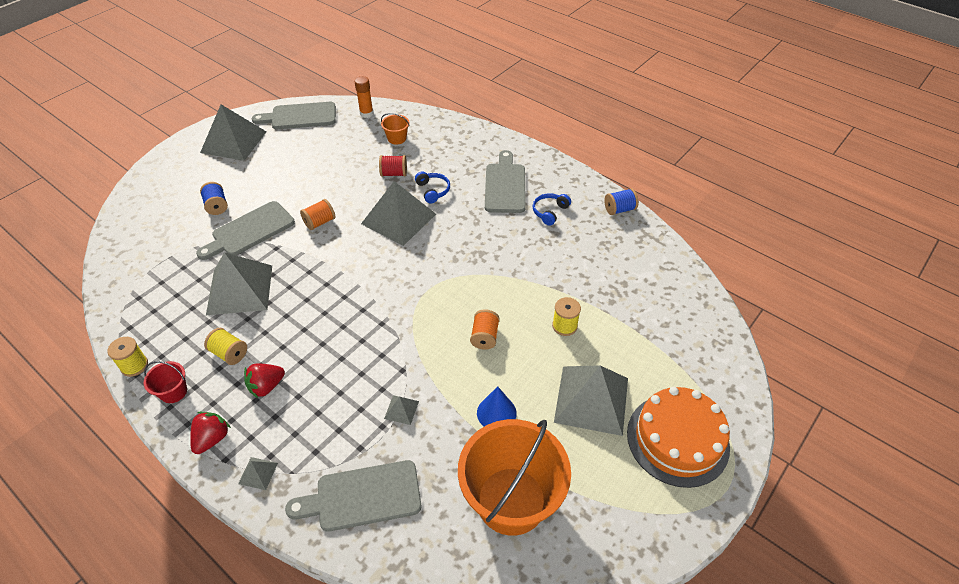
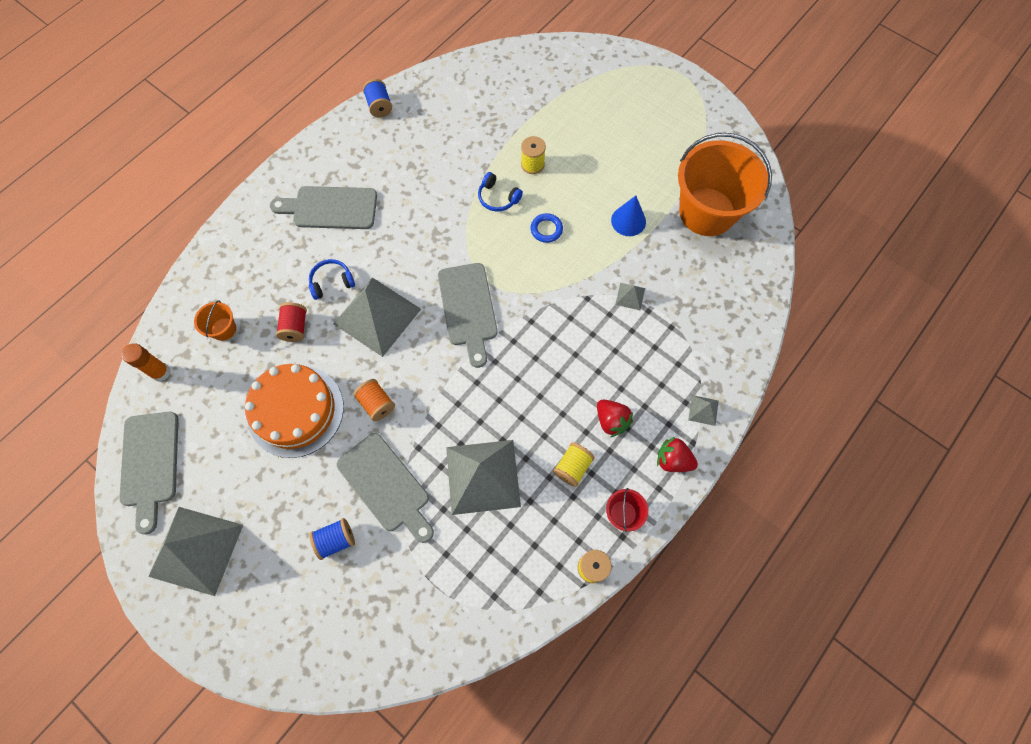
camera: 90 degrees left, 20 degrees up
grey cutting board [285,460,421,532] -> grey cutting board moved to [438,263,498,368]
orange spool [470,309,500,350] -> blue ring [531,213,563,243]
blue headphones [533,193,571,226] -> blue headphones moved to [478,172,523,212]
grey pyramid [554,365,628,436] -> none
orange cake [627,387,730,488] -> orange cake moved to [245,364,344,458]

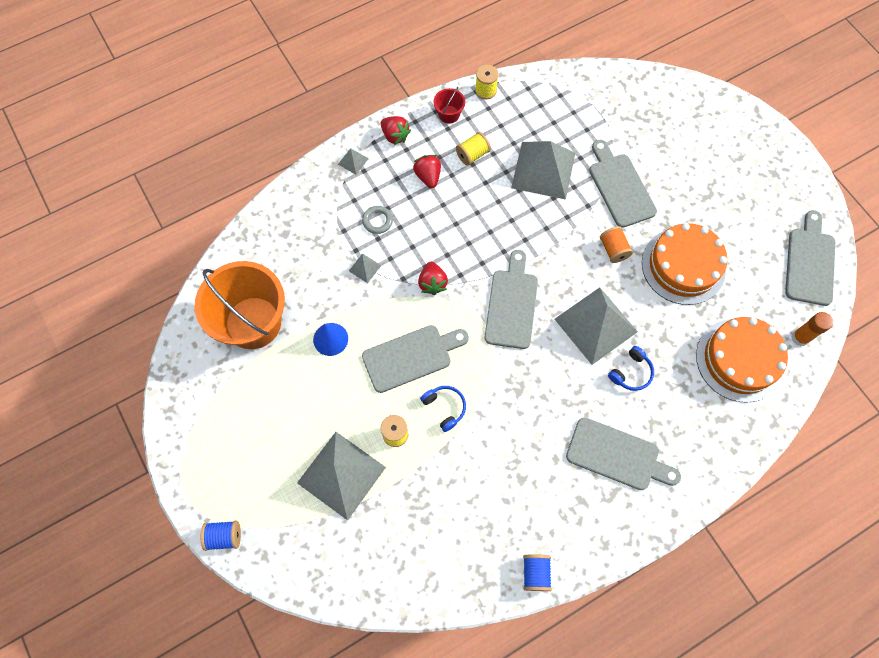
camera: 160 degrees left, 0 degrees up
grey pyramid [148,507,243,596] -> grey pyramid moved to [297,432,386,520]
orange bucket [194,300,236,341] -> orange cake [696,317,788,403]
red spool [276,302,307,342] -> none
blue headphones [309,259,355,300] -> blue headphones turned 45 degrees counterclockwise [608,346,654,391]
blue spool [309,518,355,560] -> blue spool moved to [201,520,241,551]
blue ring [531,213,563,243] -> grey cutting board [362,325,469,393]
none -> grey ring [362,206,393,234]
none -> red strawberry [418,262,448,295]

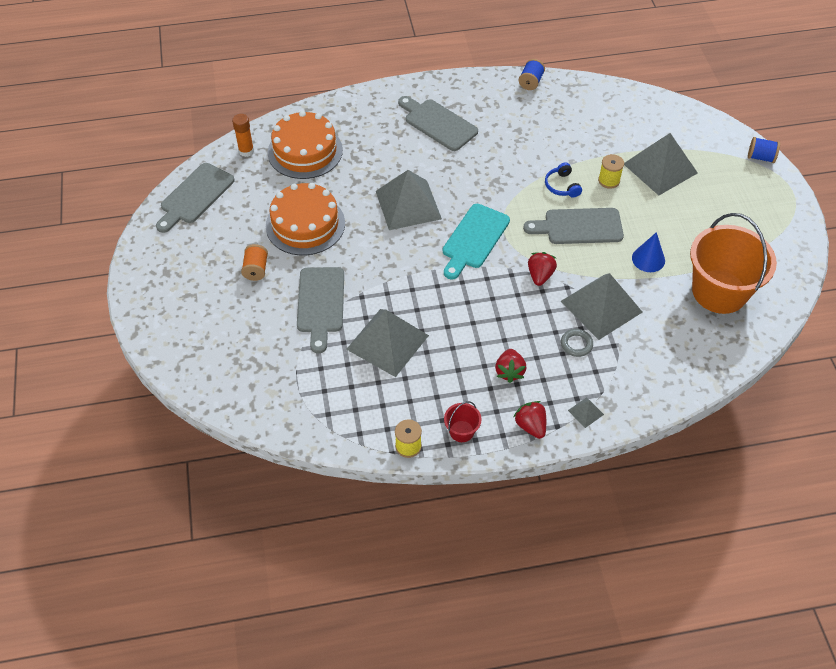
camera: 160 degrees left, 15 degrees down
grey pyramid [349,253,382,283] -> grey pyramid [561,273,642,340], size x2.44
yellow spool [456,132,491,166] -> none
grey cutting board [484,250,538,349] -> turquoise cutting board [443,204,510,279]
orange spool [600,226,633,263] -> orange spool moved to [241,244,268,281]
blue headphones [608,346,654,391] -> none

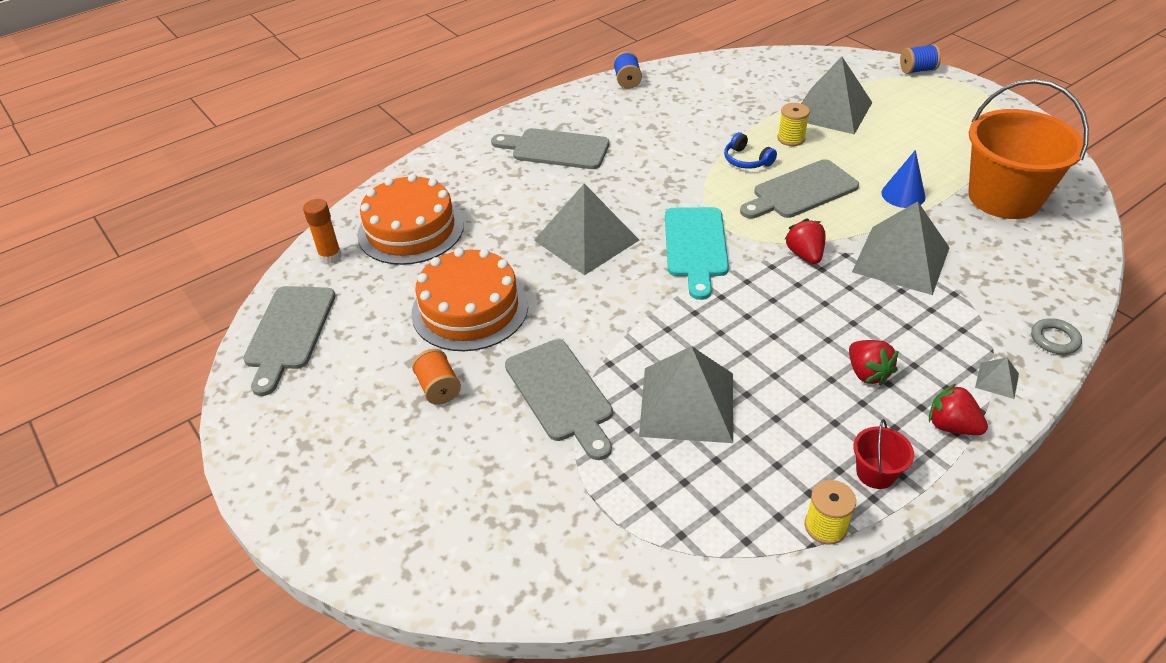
camera: 25 degrees left, 10 degrees down
grey ring [561,329,593,357] -> grey ring moved to [1031,318,1082,354]

